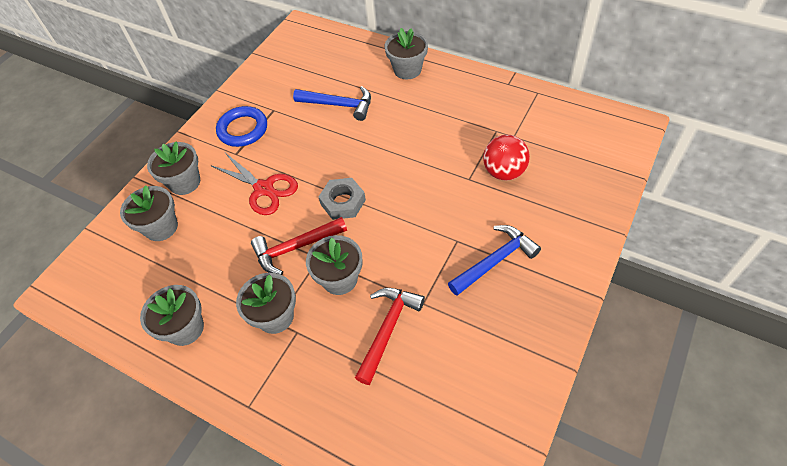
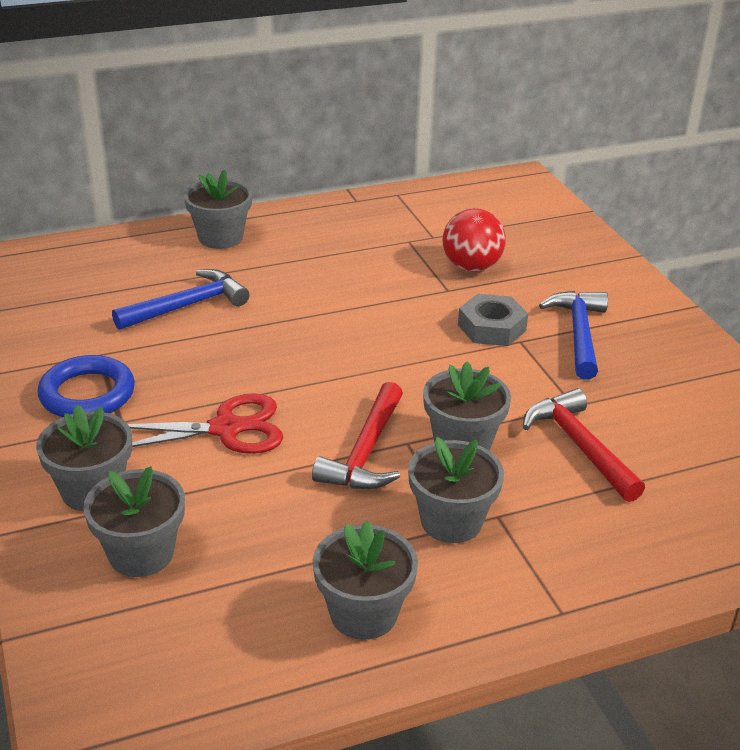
camera: 55 degrees left, 20 degrees down
grey nut [318,178,366,220] -> grey nut moved to [458,294,528,346]

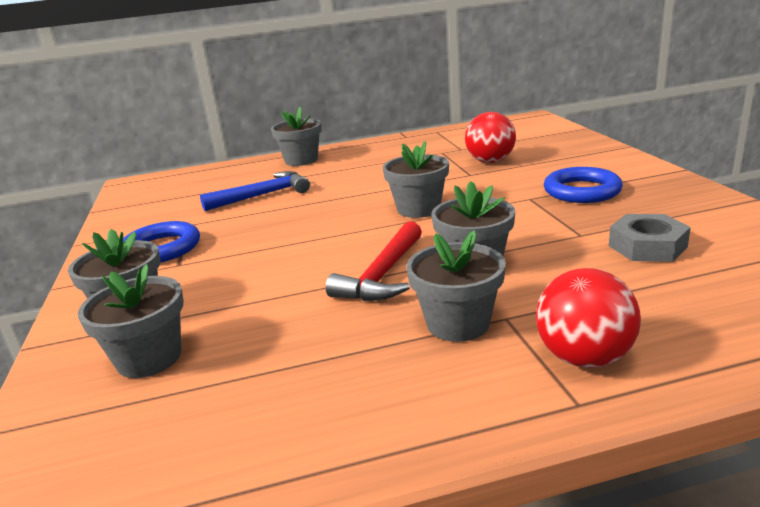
camera: 10 degrees right, 10 degrees down
red scissors [128,393,283,454] -> none
grey flower pot [313,520,418,640] -> grey flower pot moved to [383,141,449,218]
grey nut [458,294,528,346] -> grey nut moved to [609,214,691,262]
red hammer [523,388,645,502] -> none
blue hammer [539,291,608,380] -> blue ring [544,167,623,203]
none -> red ball [536,268,641,368]

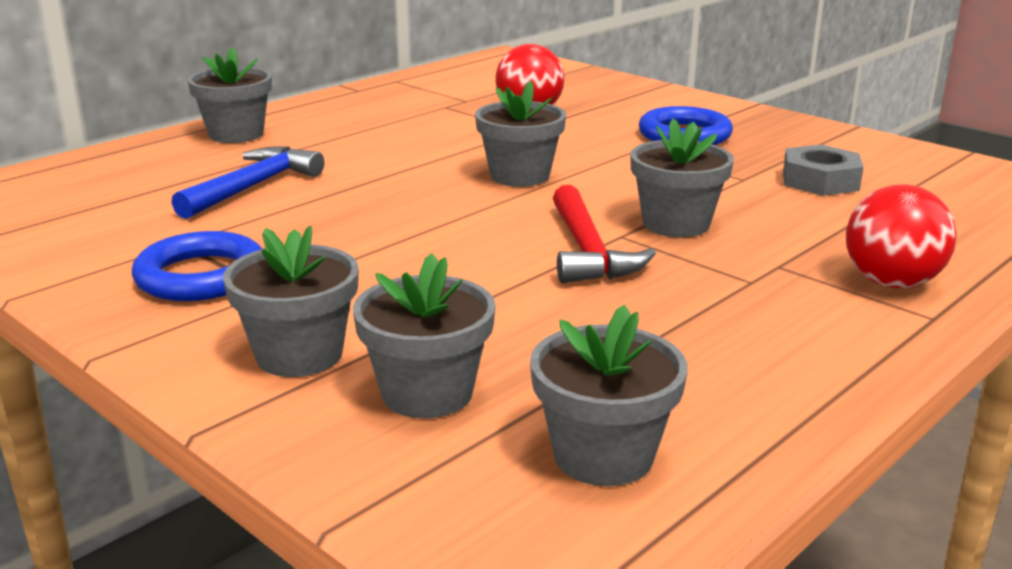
camera: 35 degrees left, 0 degrees up
grey flower pot [407,230,506,342] -> grey flower pot moved to [530,305,688,486]

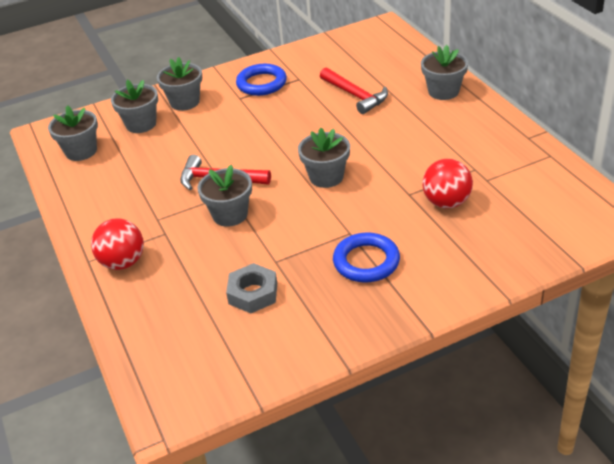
camera: 115 degrees right, 15 degrees up
blue hammer [171,146,324,219] -> red hammer [320,67,388,114]

